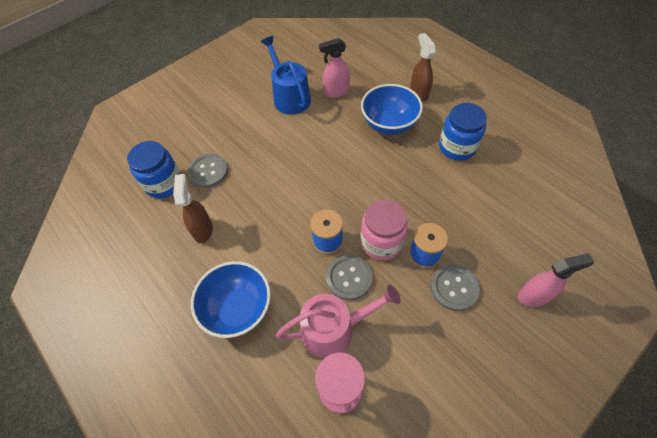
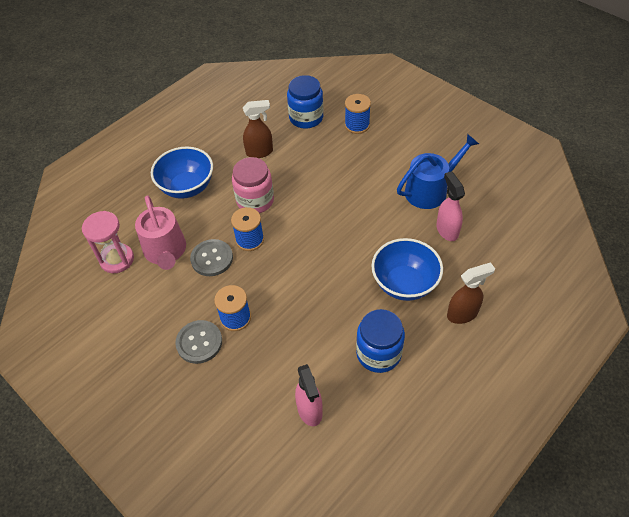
camera: 85 degrees right, 5 degrees down
grey button [187,153,228,188] -> none
pink jar [361,200,408,260] -> pink jar moved to [232,157,274,213]
pink spray bottle [518,253,594,307] -> pink spray bottle moved to [295,364,323,426]
none -> blue spool [345,94,371,134]

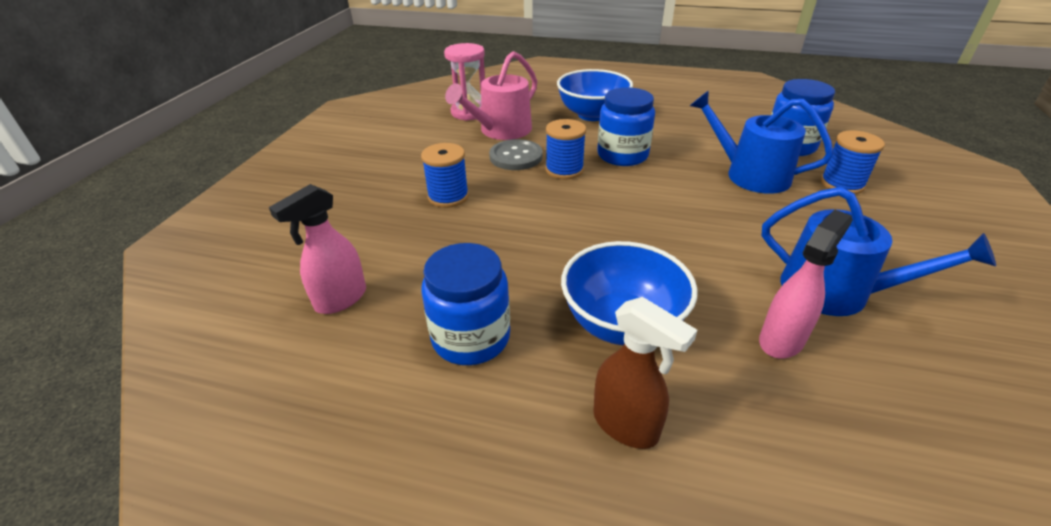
camera: 60 degrees right, 15 degrees down
grey button [175,320,222,364] -> none
pink jar [232,157,274,213] -> blue jar [597,87,655,166]
brown spray bottle [243,100,273,158] -> none
none -> blue watering can [690,91,833,194]

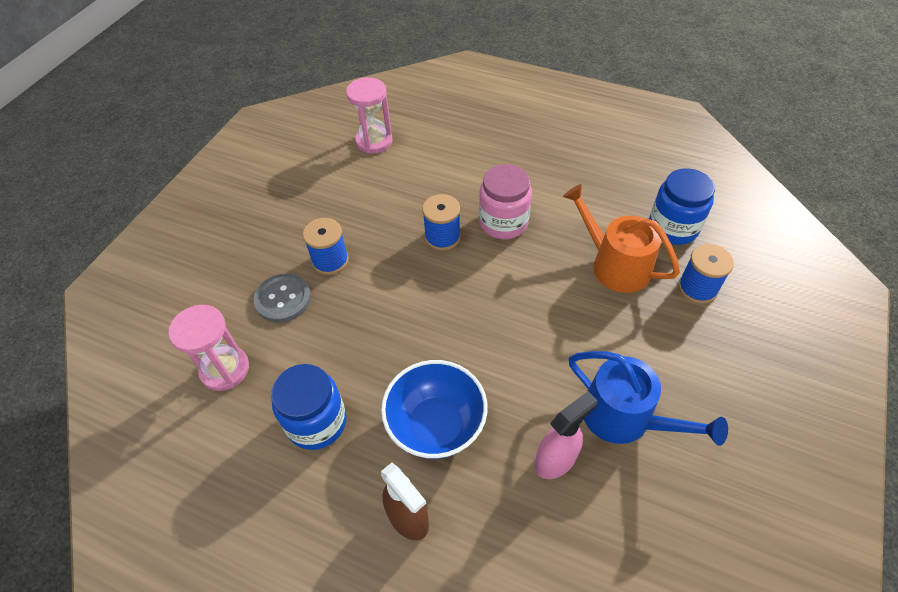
camera: 10 degrees right, 15 degrees up
pink spray bottle [269,184,366,314] -> pink hourglass [168,305,249,391]
pink watering can [445,51,537,140] -> none
grey button [489,139,543,170] -> grey button moved to [254,274,311,323]
blue bowl [557,69,633,121] -> none
blue jar [597,87,655,166] -> pink jar [479,164,532,239]
blue watering can [690,91,833,194] -> orange watering can [563,184,680,293]

